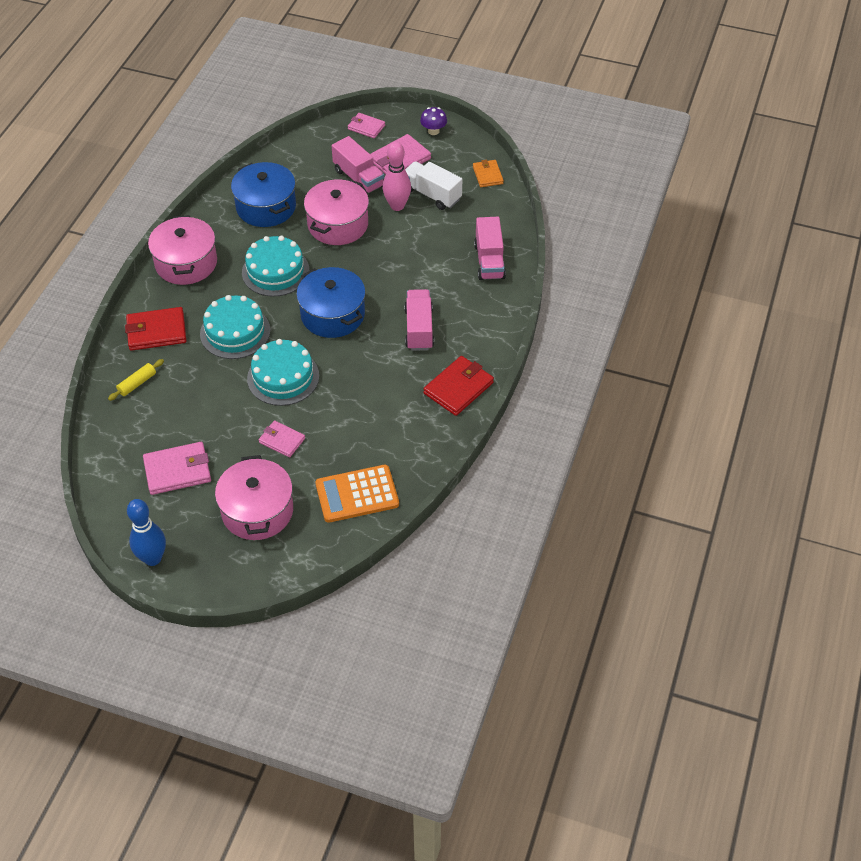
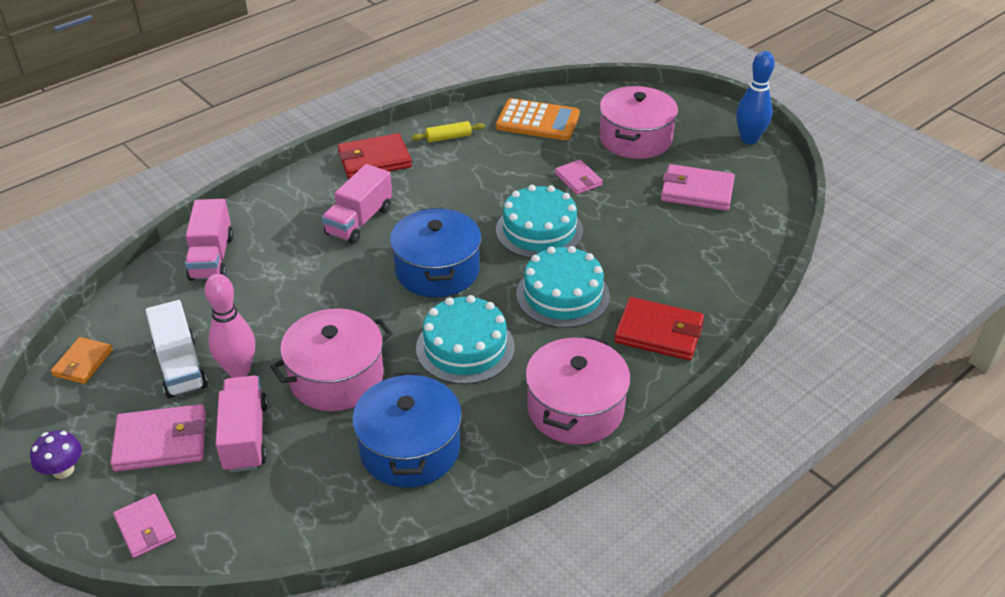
camera: 150 degrees left, 10 degrees down
yellow rolling pin [108,359,164,401] -> yellow rolling pin moved to [411,121,485,142]
pink truck [474,217,506,280] -> pink truck turned 150 degrees clockwise [185,199,233,281]

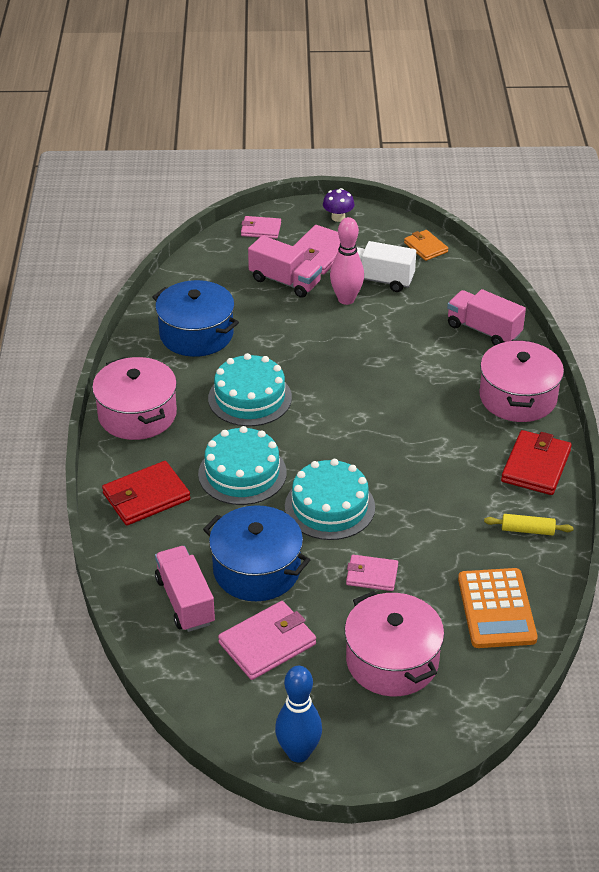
camera: 130 degrees right, 0 degrees up
pink pot [270,308,393,411] -> pink pot moved to [479,340,564,422]
pink truck [322,164,392,244] -> pink truck moved to [155,546,215,632]
blue pot [390,208,481,297] -> blue pot moved to [203,505,310,601]
yellow rolling pin [411,121,485,142] -> yellow rolling pin turned 75 degrees clockwise [484,514,573,536]
orange calculator [496,98,580,140] -> orange calculator turned 60 degrees counterclockwise [458,568,538,648]

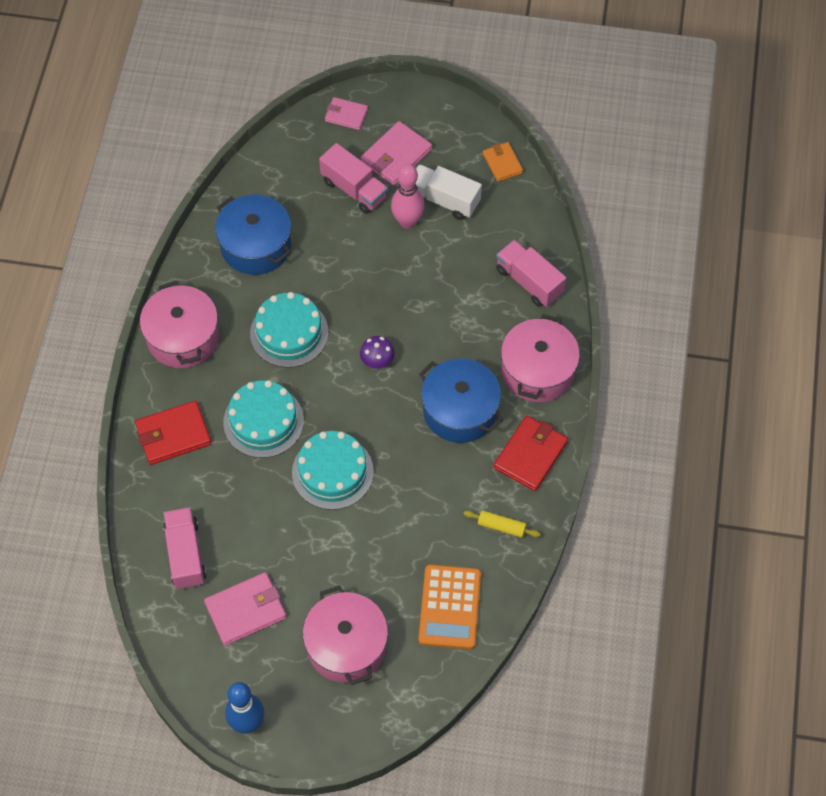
camera: 10 degrees right, 20 degrees up
blue pot [203,505,310,601] -> blue pot moved to [419,358,504,443]
purple mushroom [323,188,354,222] -> purple mushroom moved to [360,336,395,369]
pink wallet [346,555,398,591] -> none

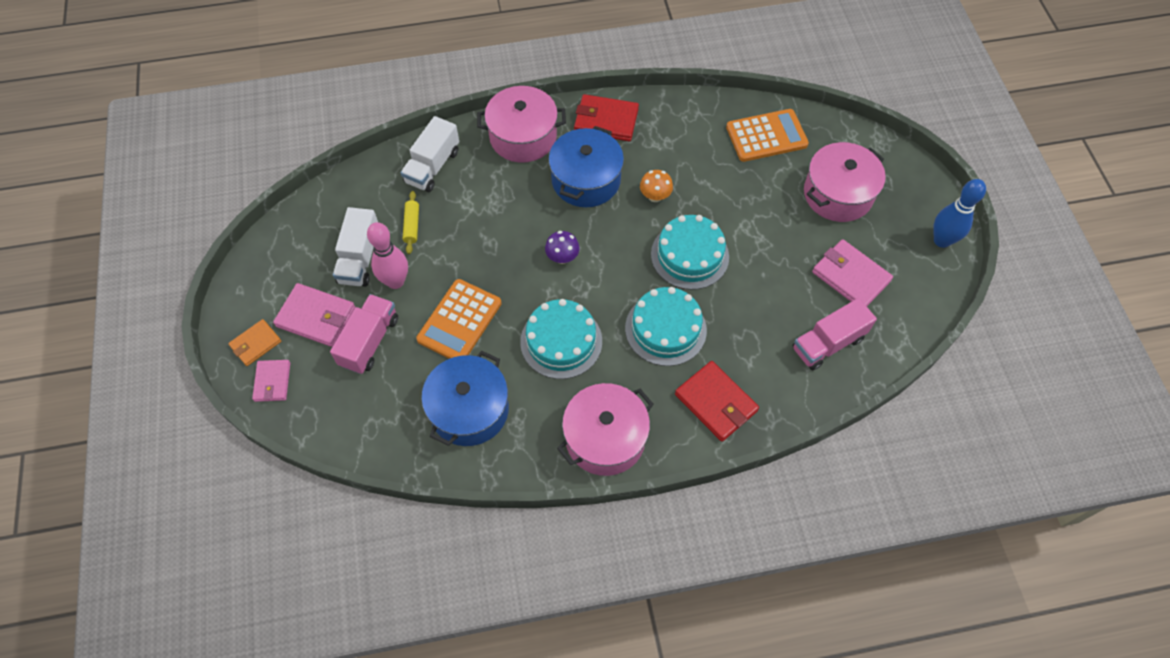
camera: 110 degrees left, 0 degrees up
yellow rolling pin [464,510,541,538] -> yellow rolling pin moved to [403,191,419,254]
orange wallet [483,142,523,182] -> orange wallet moved to [228,319,281,366]
pink truck [496,240,566,307] -> white truck [401,116,459,192]
none -> orange calculator [416,279,501,359]
none -> orange mushroom [640,170,673,202]

